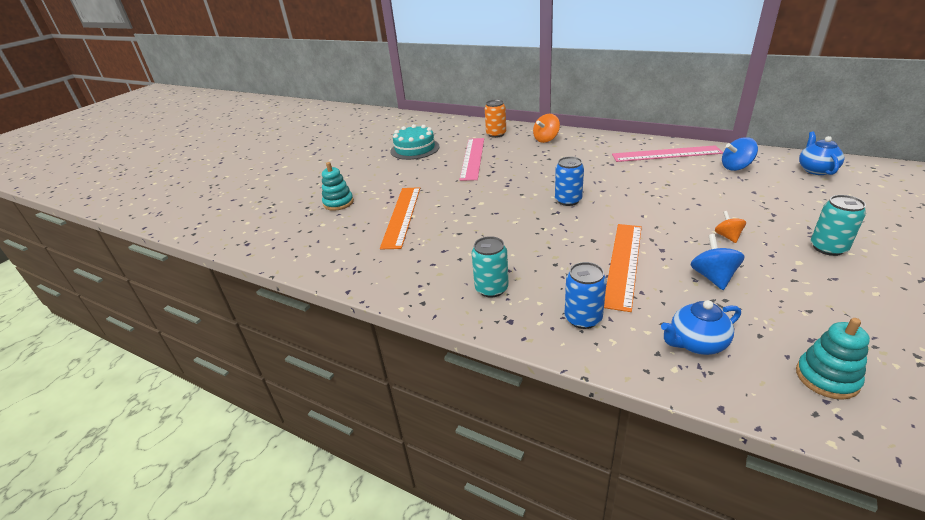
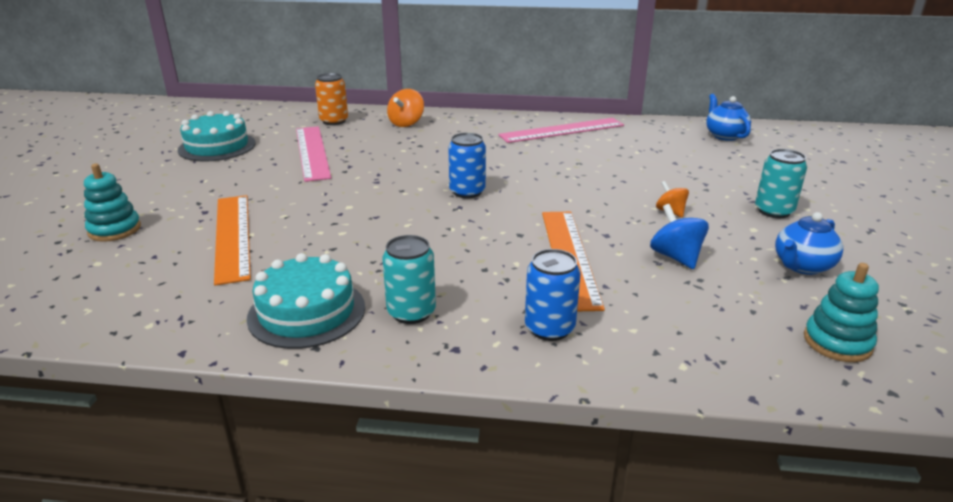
camera: 25 degrees left, 5 degrees down
blue teapot [661,300,741,355] -> blue teapot moved to [775,212,843,275]
blue spinning top [722,137,758,171] -> none
none -> turquoise cake [247,253,365,349]

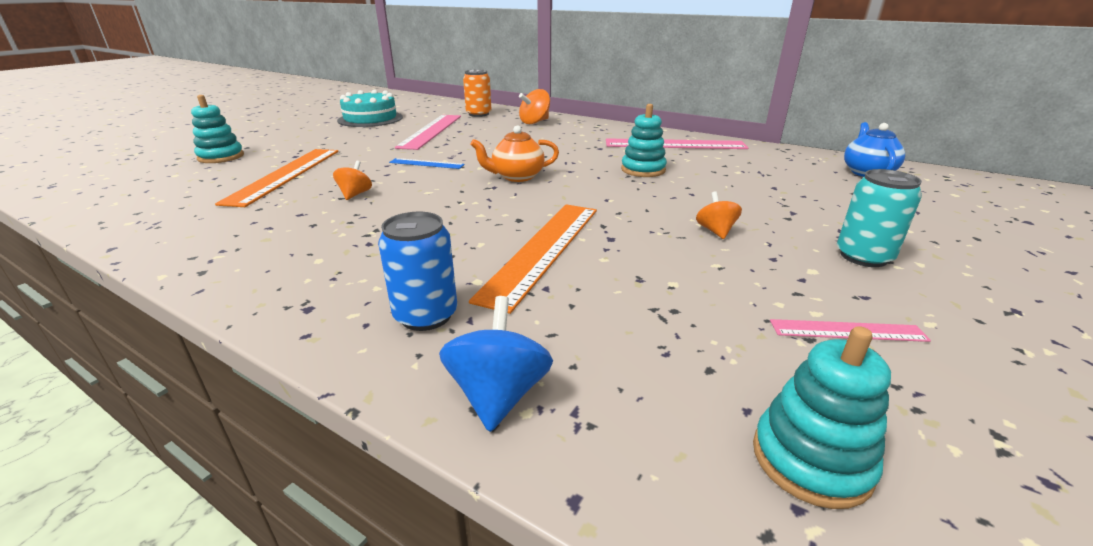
camera: 25 degrees right, 0 degrees up
turquoise cake [247,253,365,349] -> none
turquoise can [382,235,436,324] -> none
blue can [448,133,486,198] -> orange teapot [470,126,559,182]
blue spinning top [650,204,709,269] -> blue spinning top moved to [439,296,553,432]
blue teapot [775,212,843,275] -> pink ruler [770,319,931,342]
none -> orange spinning top [333,161,372,200]
none -> blue ruler [389,158,465,169]
none -> turquoise stacking toy [621,104,667,177]

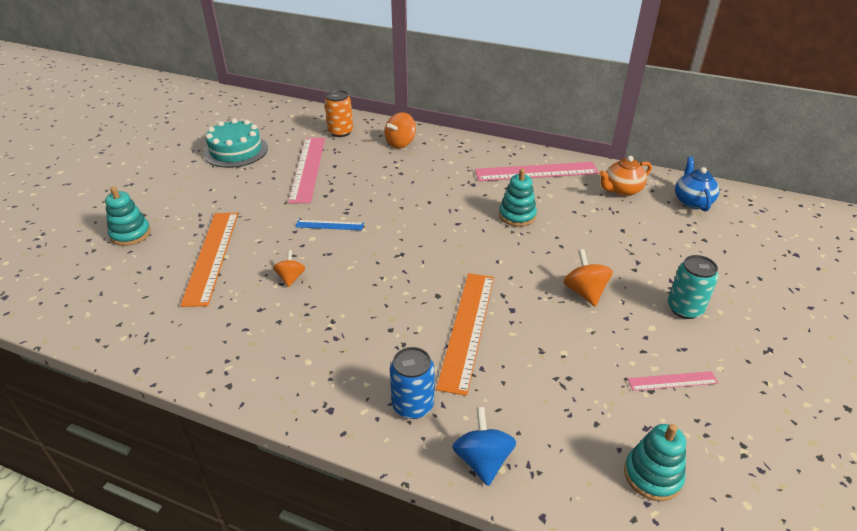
camera: 10 degrees left, 10 degrees up
orange teapot [470,126,559,182] -> orange teapot moved to [599,156,652,196]
orange spinning top [696,191,742,239] -> orange spinning top [564,249,613,306], size x1.51

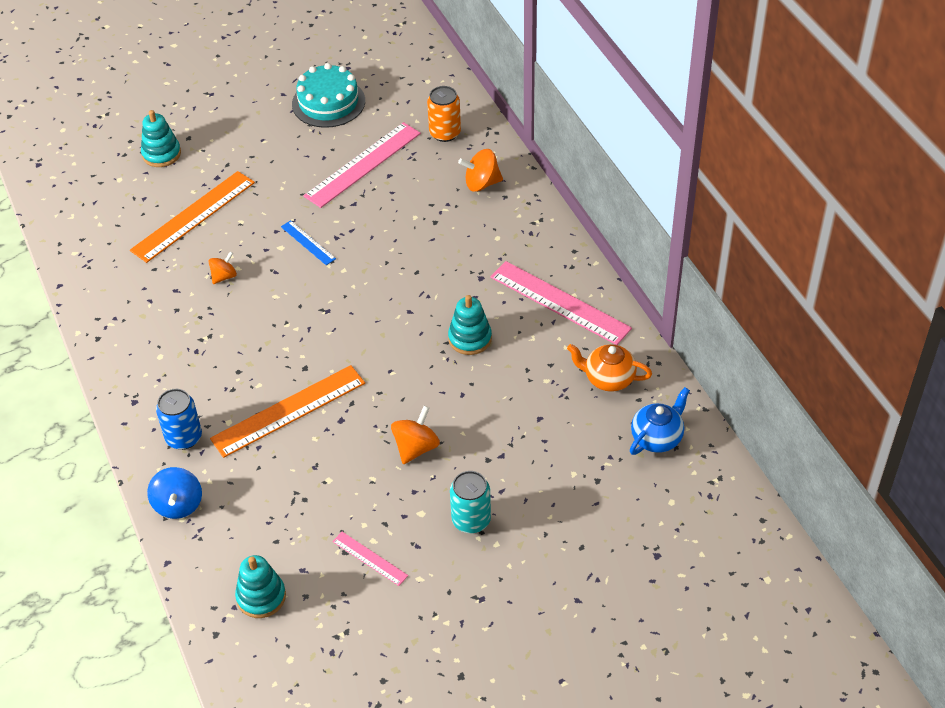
camera: 45 degrees right, 10 degrees up
blue spinning top [452,407,516,486] -> blue spinning top turned 135 degrees clockwise [147,467,202,519]

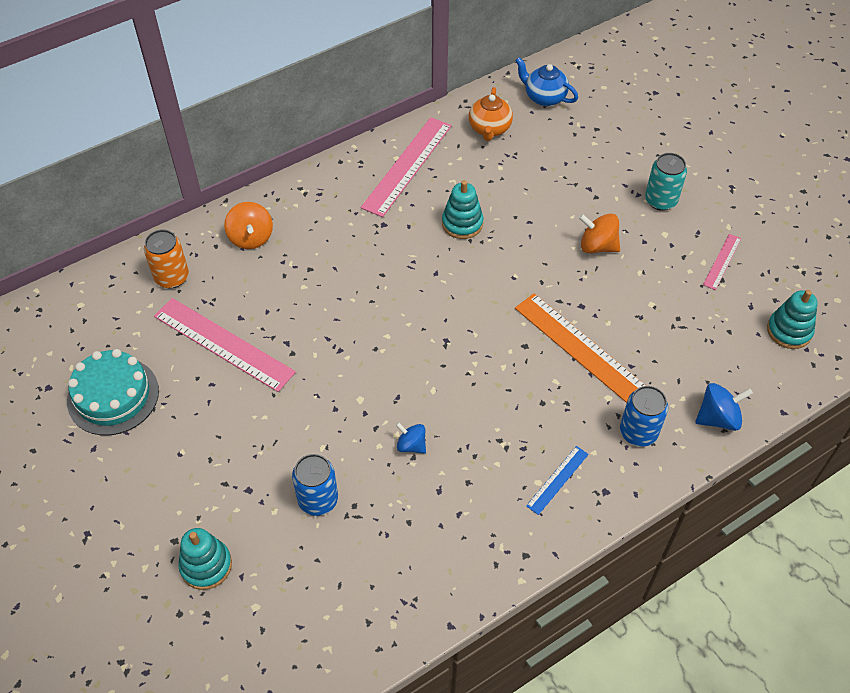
camera: 100 degrees left, 5 degrees up
orange ruler [130,171,255,263] -> blue can [292,454,338,516]
orange spinning top [209,251,237,284] -> blue spinning top [396,422,426,454]
blue ruler [281,220,336,265] -> blue ruler moved to [526,446,589,515]

